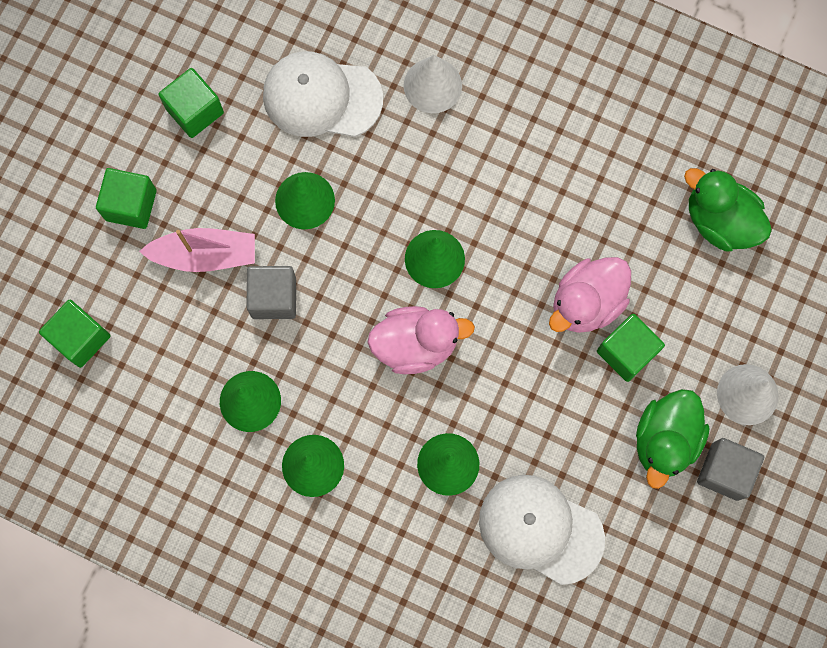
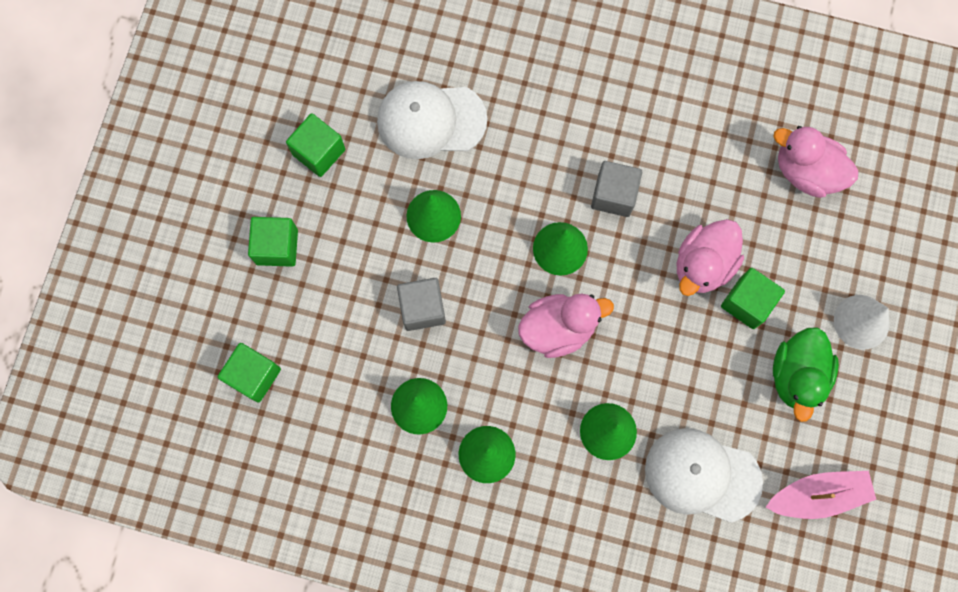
camera: 10 degrees left, 0 degrees up
pink boat [139,228,255,272] -> pink boat moved to [766,471,876,519]
white cone [404,55,462,113] -> none
green duck [684,168,772,251] -> pink duck [774,126,858,198]
grey cube [697,438,764,501] -> grey cube moved to [591,161,642,217]

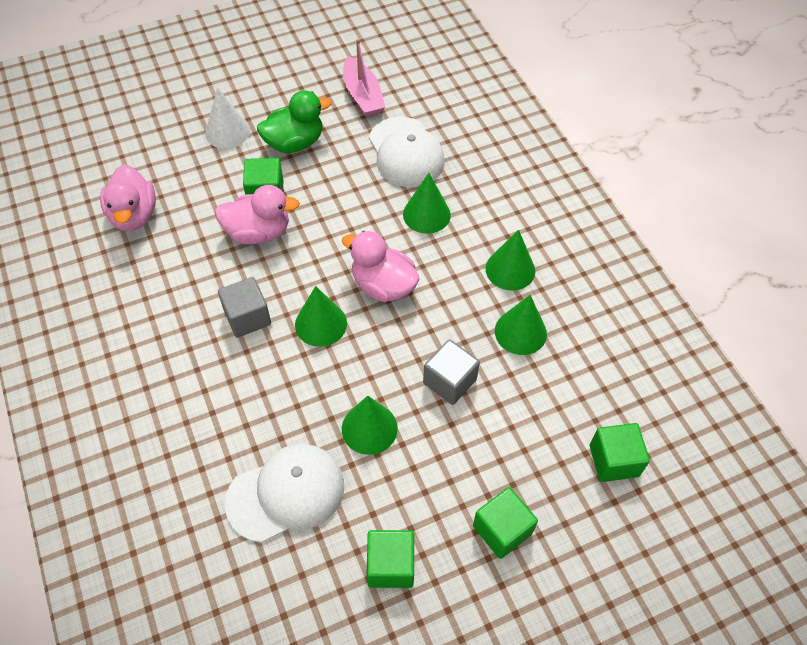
camera: 130 degrees left, 20 degrees down
white cap [377,81,487,159] -> white cap turned 75 degrees counterclockwise [225,444,344,543]
pink boat [766,471,876,519] -> pink boat turned 150 degrees counterclockwise [343,39,385,117]

